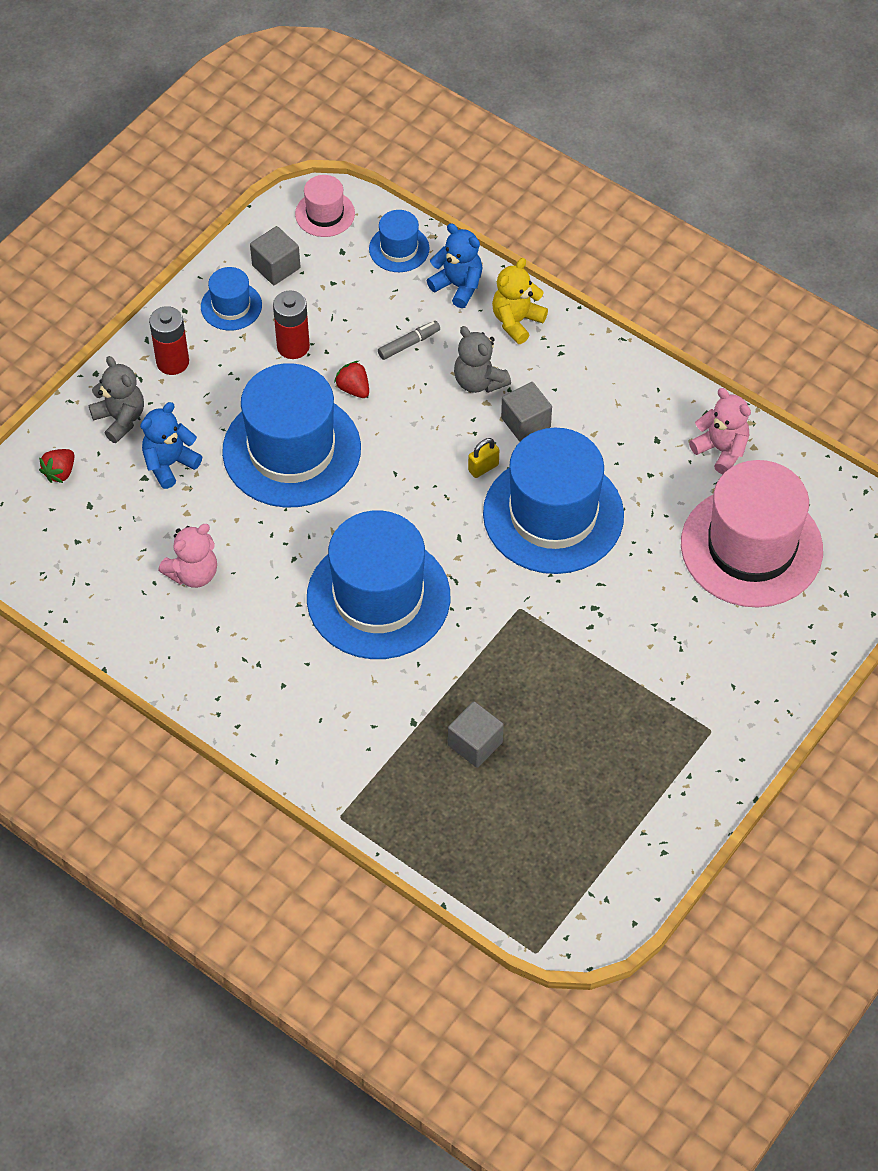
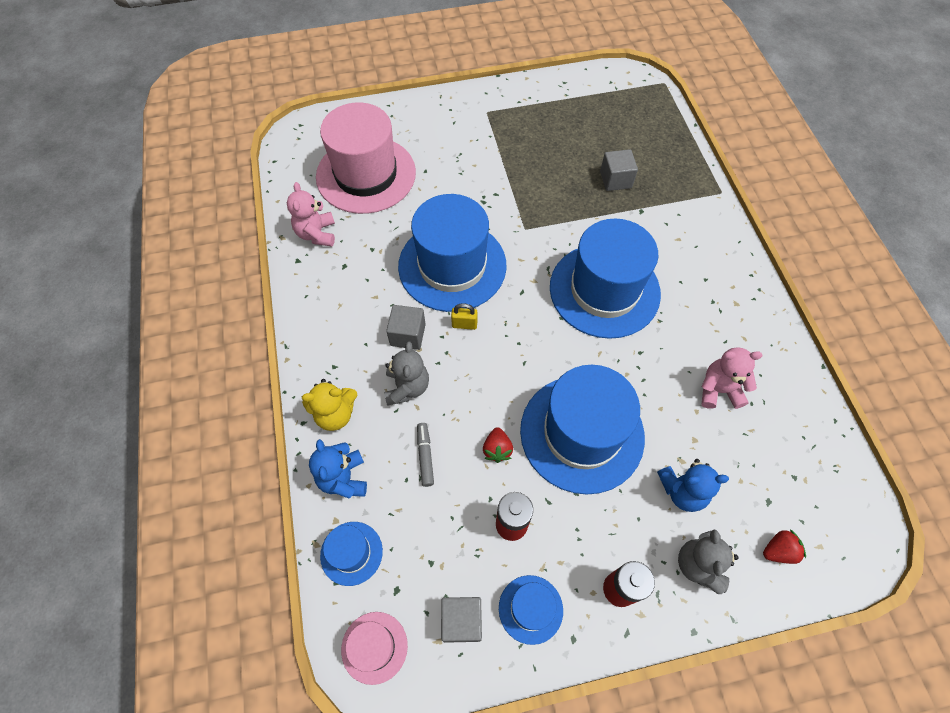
camera: 140 degrees left, 5 degrees up
grey marker [378,321,440,360] -> grey marker turned 75 degrees clockwise [417,423,434,487]

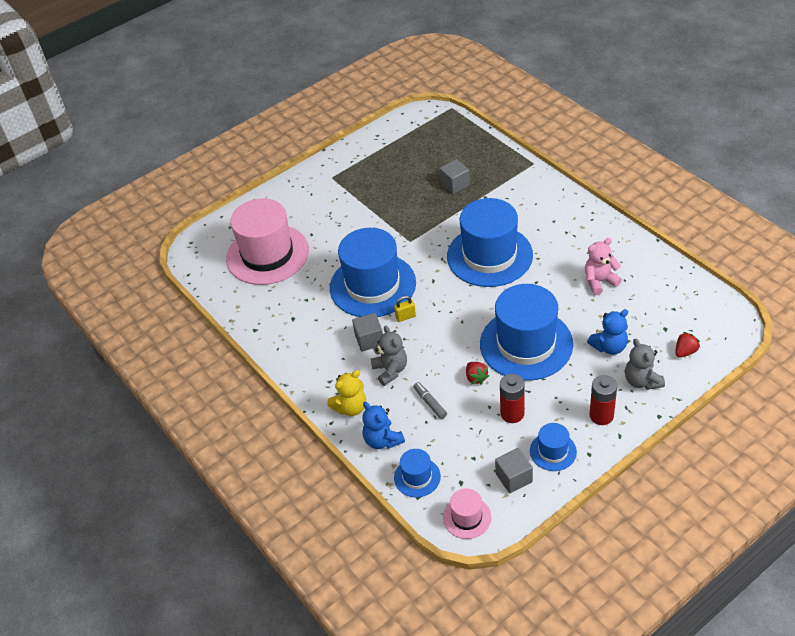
camera: 20 degrees left, 15 degrees down
pink teddy bear [287,182,335,246] -> none

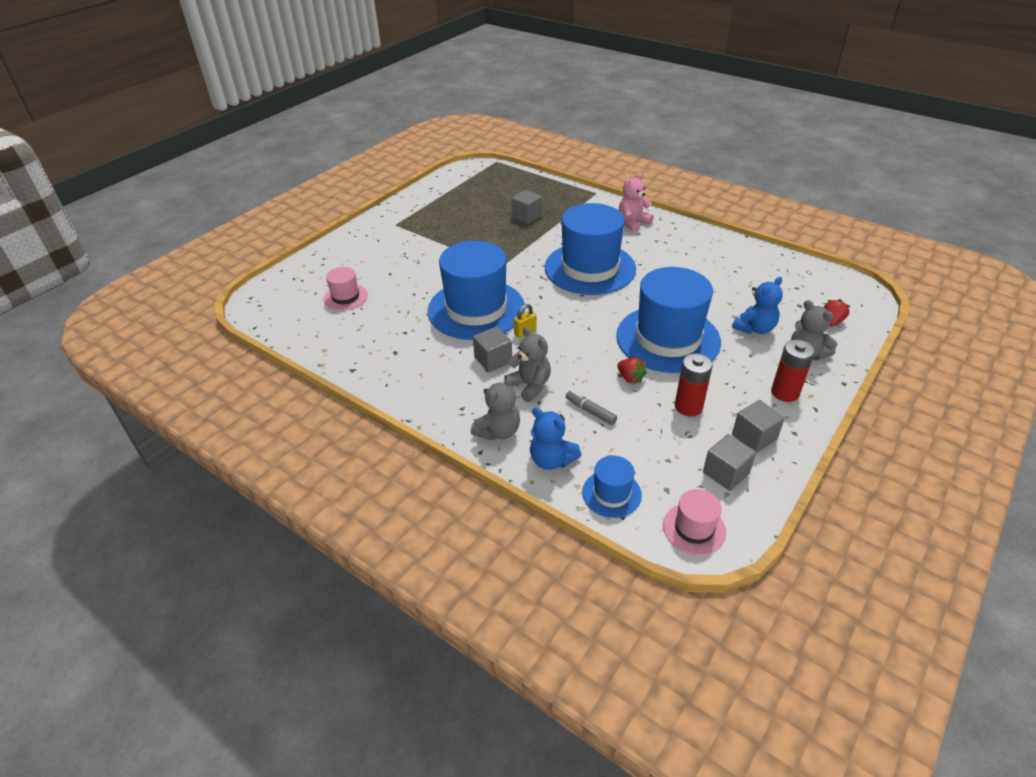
camera: 20 degrees left, 5 degrees down
pink hat [226,198,309,285] -> pink hat [324,267,368,310], size x0.46
yellow teddy bear [327,370,366,416] -> grey teddy bear [471,376,520,440]
blue hat [530,423,577,471] -> grey cube [732,400,785,453]
pink teddy bear [585,238,622,295] -> pink teddy bear moved to [619,173,654,232]

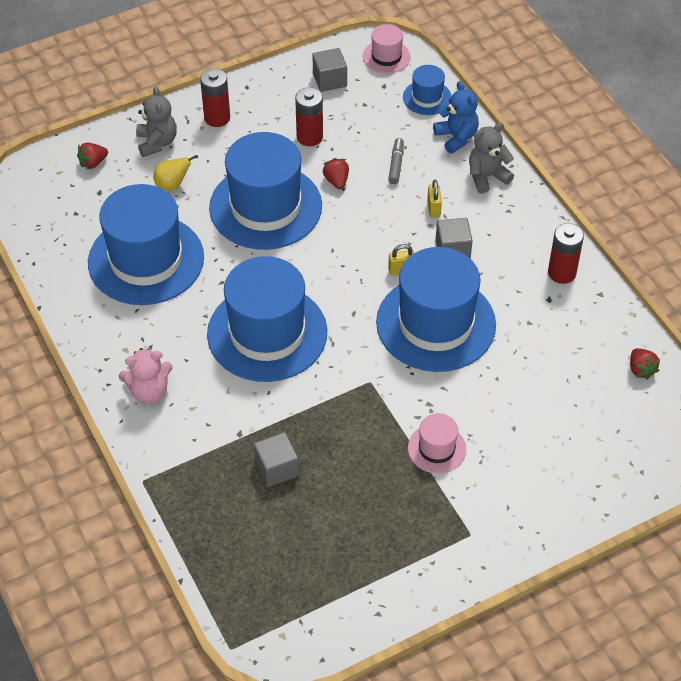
camera: 155 degrees left, 10 degrees up
pink hat [324,267,368,310] -> pink hat moved to [408,413,466,474]
grey teddy bear [504,327,551,402] -> yellow padlock [427,179,442,217]
grey marker [566,391,617,425] -> grey marker turned 150 degrees counterclockwise [388,138,404,184]
blue teddy bear [732,277,783,334] -> yellow pear [153,155,198,190]
grey cube [732,400,785,453] -> none
none -> blue hat [88,184,204,305]
none -> red battery [548,223,584,284]
none -> red strawberry [630,348,660,380]

